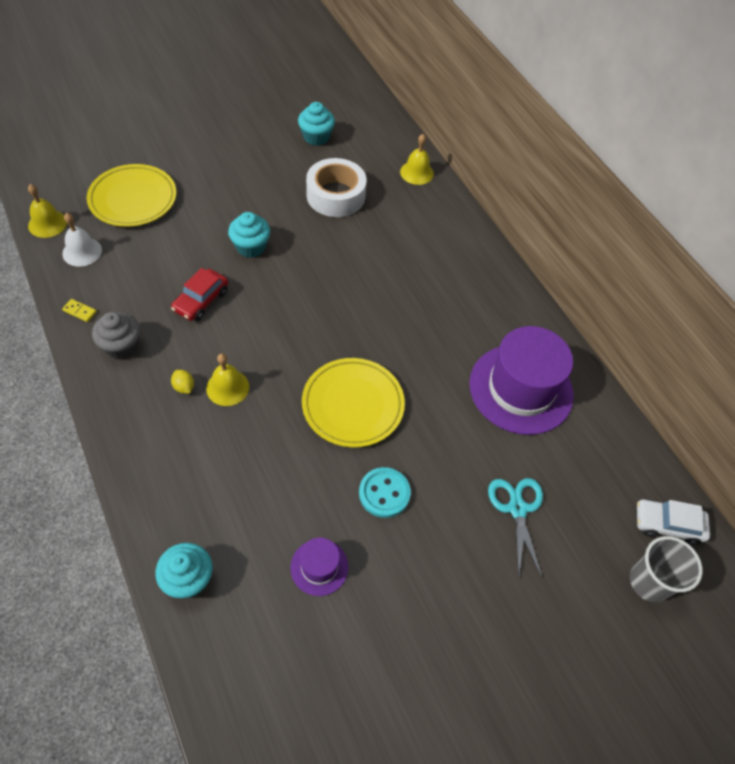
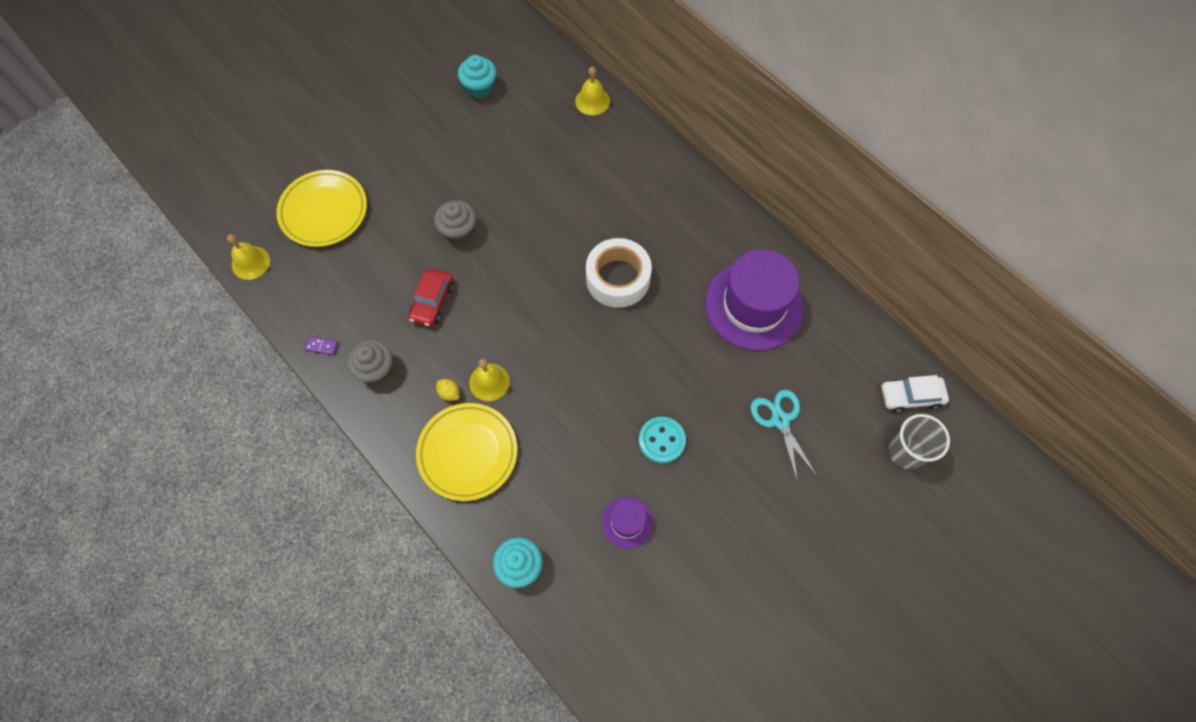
camera: 10 degrees left, 10 degrees up
white bell [62,213,102,266] -> none
yellow domino [62,299,97,322] -> purple domino [305,336,338,355]
turquoise cupcake [228,212,270,258] -> grey cupcake [434,200,476,243]
yellow plate [302,358,405,448] -> yellow plate moved to [416,403,517,501]
white tape [306,158,367,217] -> white tape moved to [586,238,652,308]

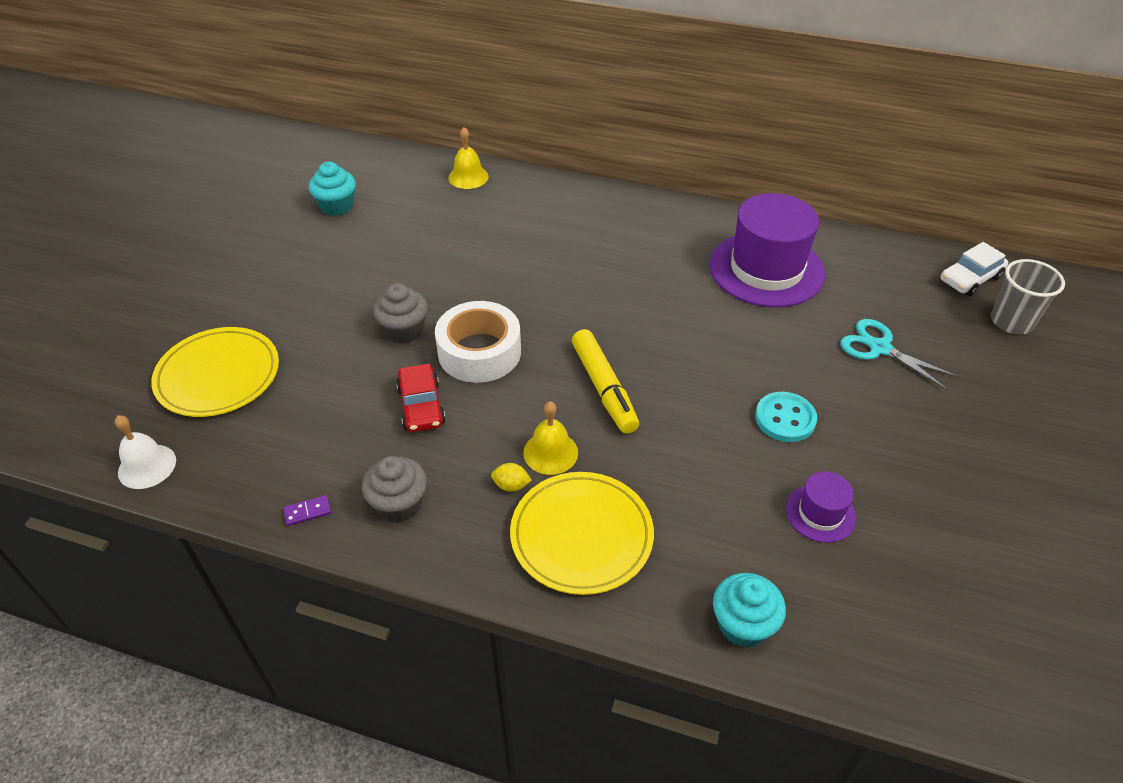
camera: 30 degrees left, 20 degrees down
yellow bell [227,234,270,280] -> white bell [115,415,176,489]
white tape [586,238,652,308] -> white tape moved to [435,301,521,383]
none -> yellow marker [572,329,639,434]

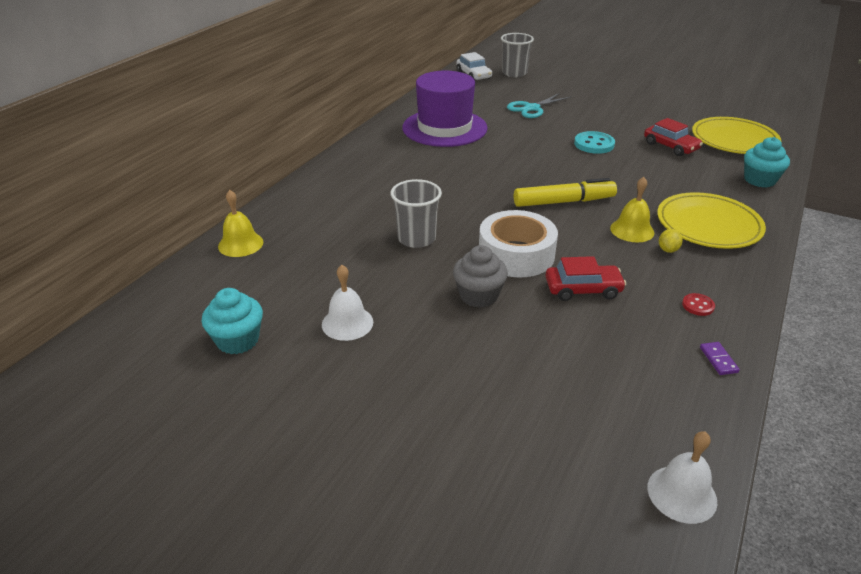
camera: 80 degrees left, 10 degrees down
yellow plate [151,327,279,417] -> yellow plate moved to [692,117,781,154]
grey cupcake [362,456,427,523] -> red button [682,293,715,316]
purple hat [786,472,856,543] -> red car [644,118,703,156]
none -> white bell [322,265,373,341]
none -> grey cup [390,179,442,248]

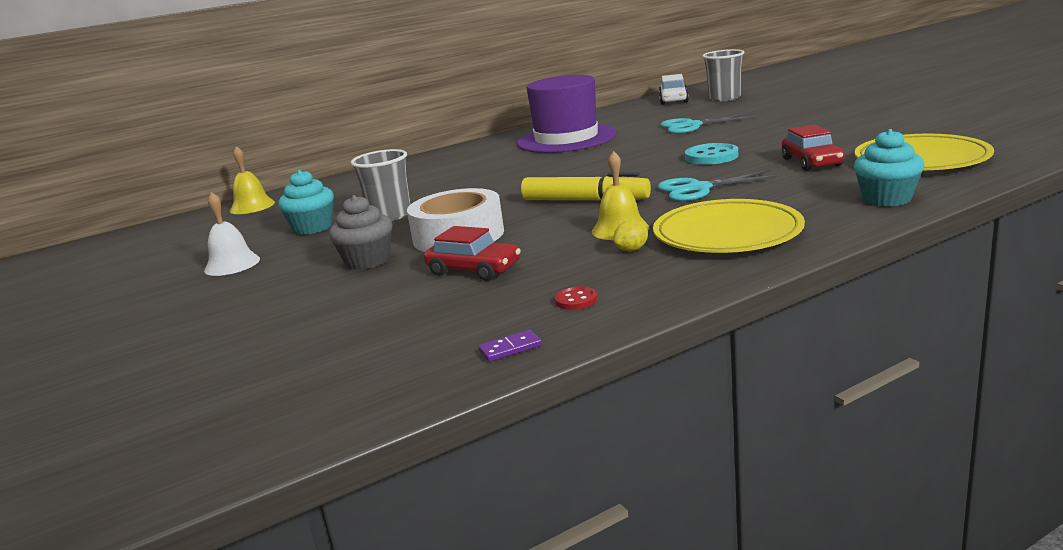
camera: 35 degrees right, 15 degrees down
turquoise cupcake [202,288,263,354] -> turquoise cupcake moved to [278,170,334,235]
white bell [647,431,717,524] -> none
purple domino [700,342,740,375] -> purple domino turned 45 degrees clockwise [479,330,542,362]
none -> turquoise scissors [658,170,781,201]

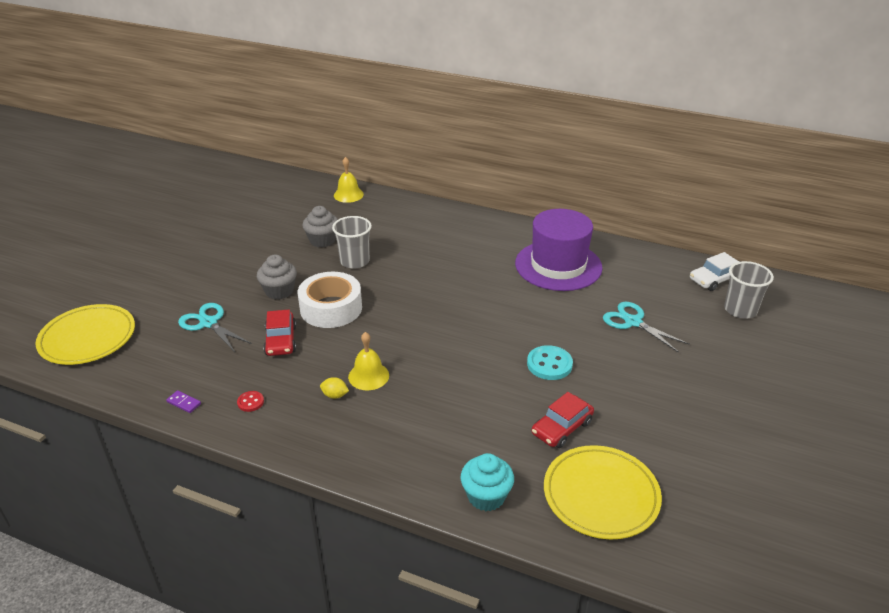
camera: 50 degrees right, 15 degrees up
white bell [204,192,260,276] -> none
turquoise cupcake [278,170,334,235] -> grey cupcake [302,206,338,247]
yellow marker [521,172,651,200] -> none
yellow plate [653,199,805,253] -> yellow plate moved to [36,304,135,365]
turquoise scissors [658,170,781,201] -> turquoise scissors moved to [178,303,252,352]

